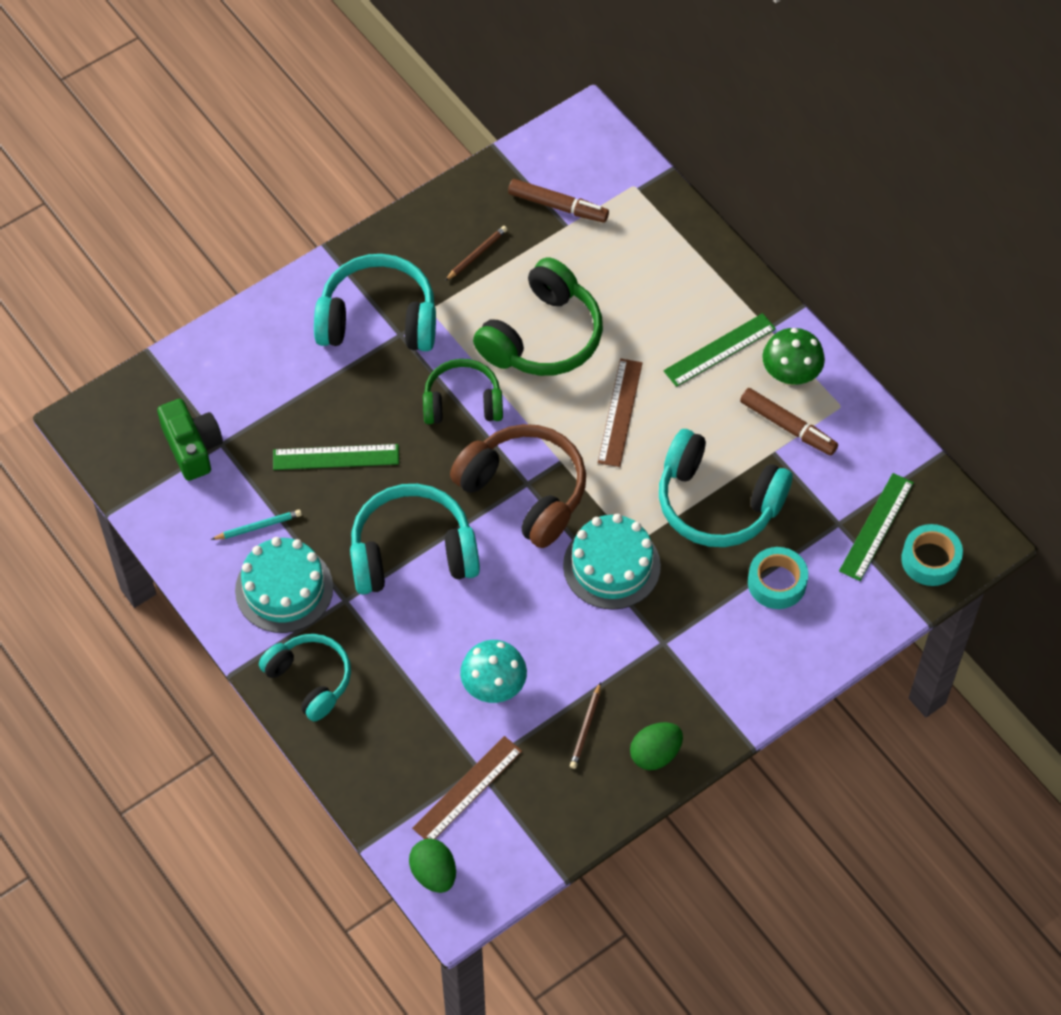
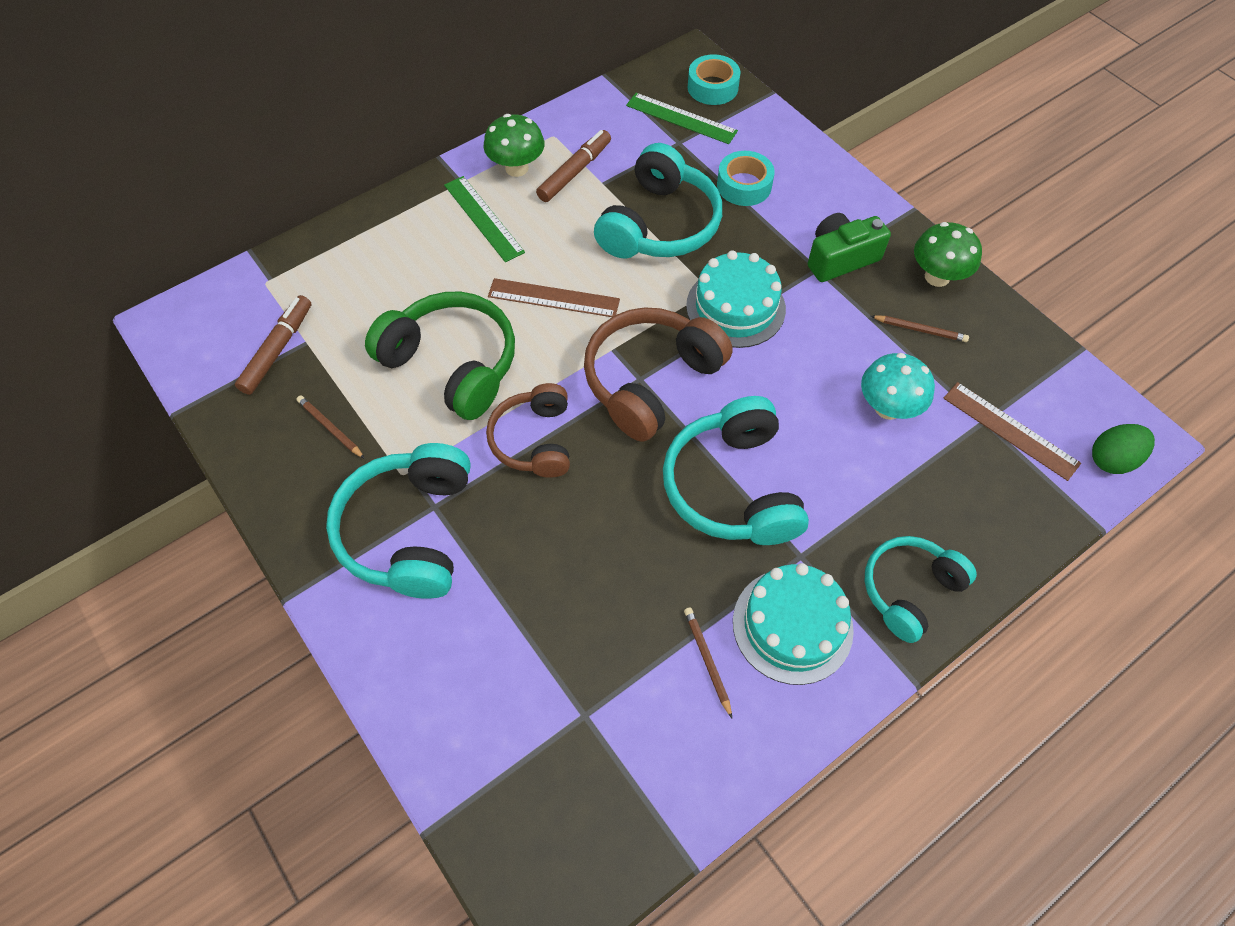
camera: 90 degrees left, 0 degrees up
green camera [157,399,223,481] -> green camera moved to [808,213,891,282]
turquoise pencil [211,510,302,540] -> brown pencil [684,607,732,718]
green ruler [273,444,399,470] -> none
green headphones [423,359,503,424] -> brown headphones [486,383,570,478]
green egg [630,722,683,770] -> green mushroom [914,222,982,287]

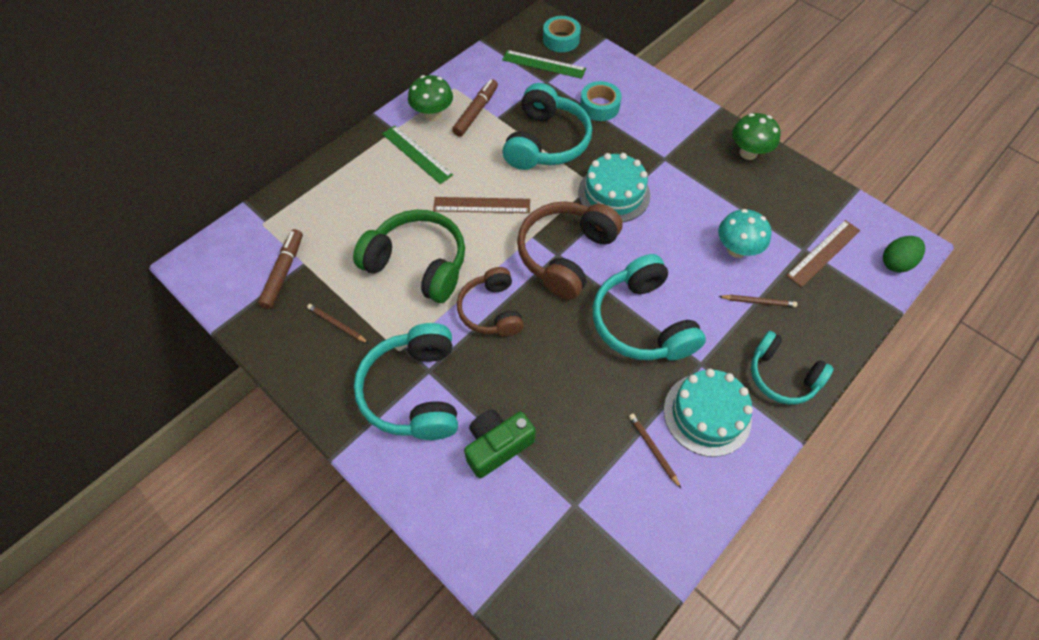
camera: 10 degrees left, 0 degrees up
green camera [808,213,891,282] -> green camera moved to [464,409,536,478]
turquoise headphones [865,536,977,643] -> turquoise headphones turned 90 degrees counterclockwise [751,331,834,405]
brown pencil [871,315,969,342] -> brown pencil moved to [719,295,797,307]
brown ruler [943,382,1081,481] -> brown ruler turned 75 degrees counterclockwise [786,220,861,287]

